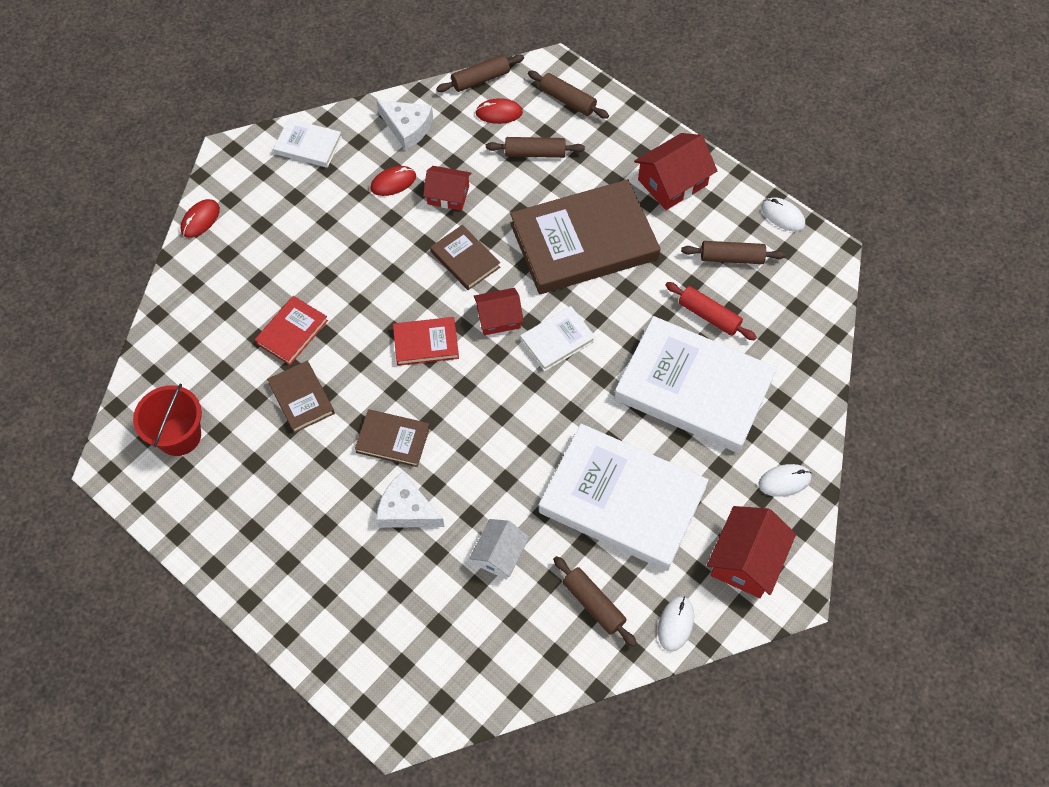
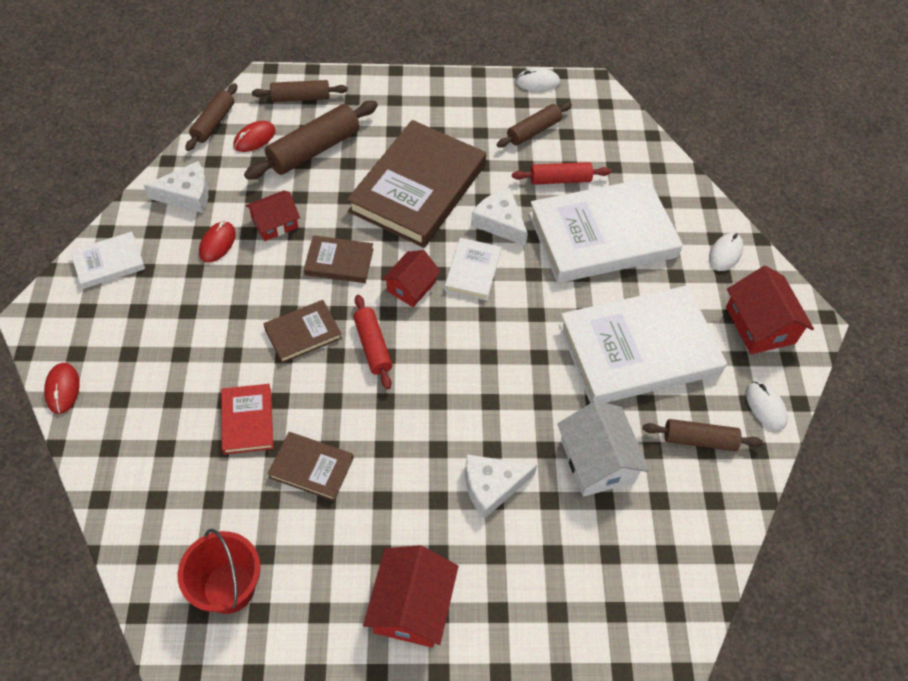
camera: 45 degrees left, 5 degrees down
brown book [355,409,430,467] -> brown book moved to [263,300,342,363]
red book [393,317,459,366] -> red rolling pin [353,295,392,390]
white house [469,519,529,580] -> white house [557,401,650,497], size x1.51
brown rolling pin [486,137,585,158] -> brown rolling pin [244,101,378,180], size x1.60
red house [634,133,717,210] -> red house moved to [363,545,458,648]
none -> white cheese [471,188,528,246]

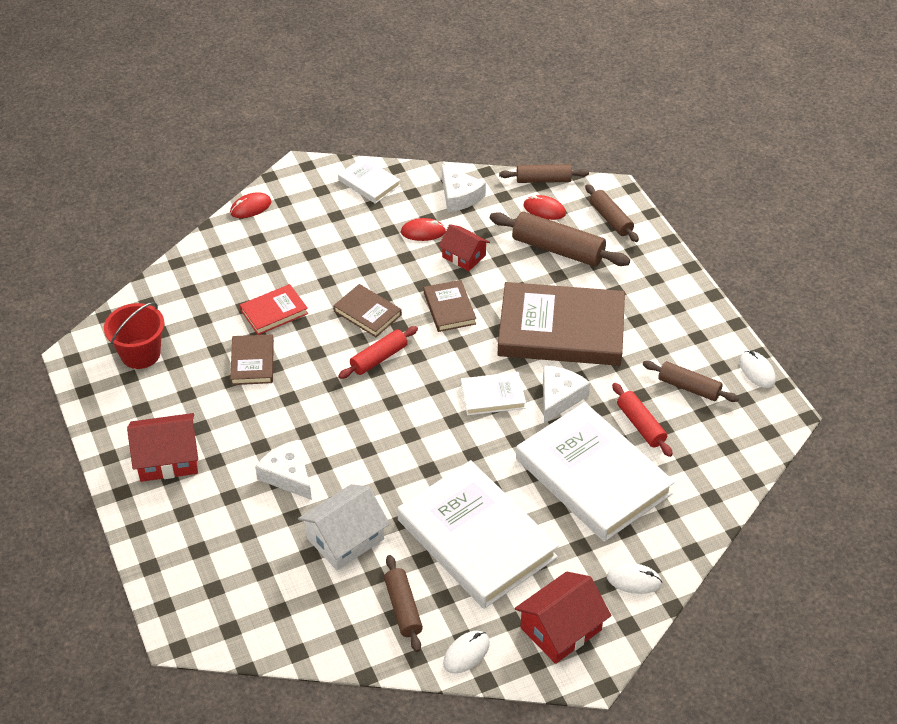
camera: 70 degrees right, 10 degrees down
red house [382,250,441,307] -> none

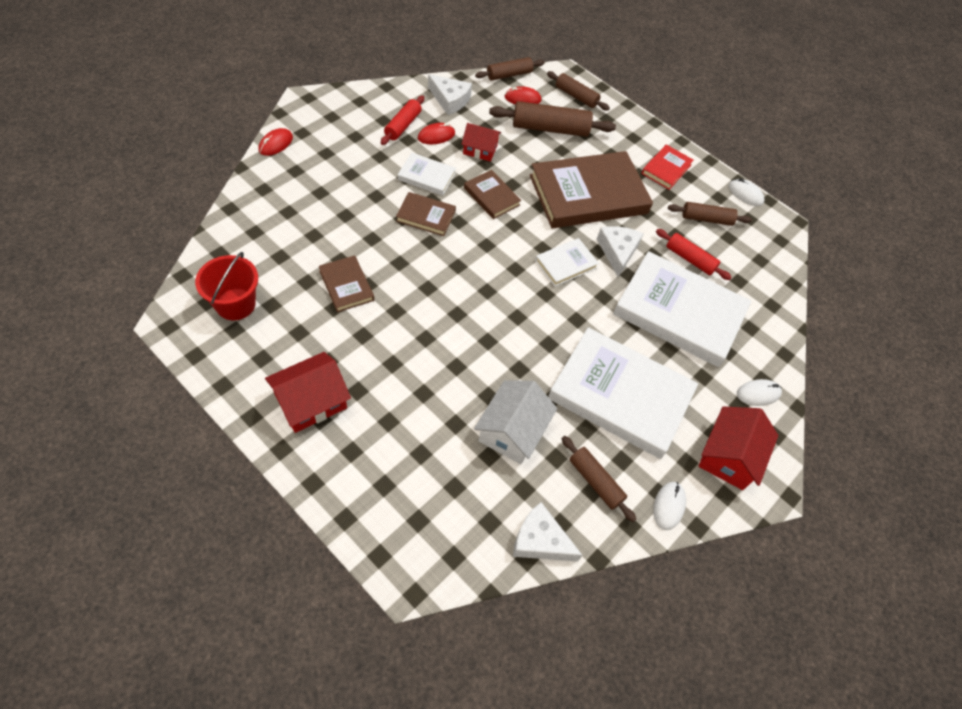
camera: 30 degrees left, 10 degrees up
red book [240,284,308,335] -> red book moved to [641,144,694,190]
white cheese [255,440,312,500] -> white cheese moved to [513,502,583,562]
white book [338,157,401,204] -> white book moved to [398,153,456,196]
red rolling pin [338,326,418,379] -> red rolling pin moved to [381,95,424,145]

